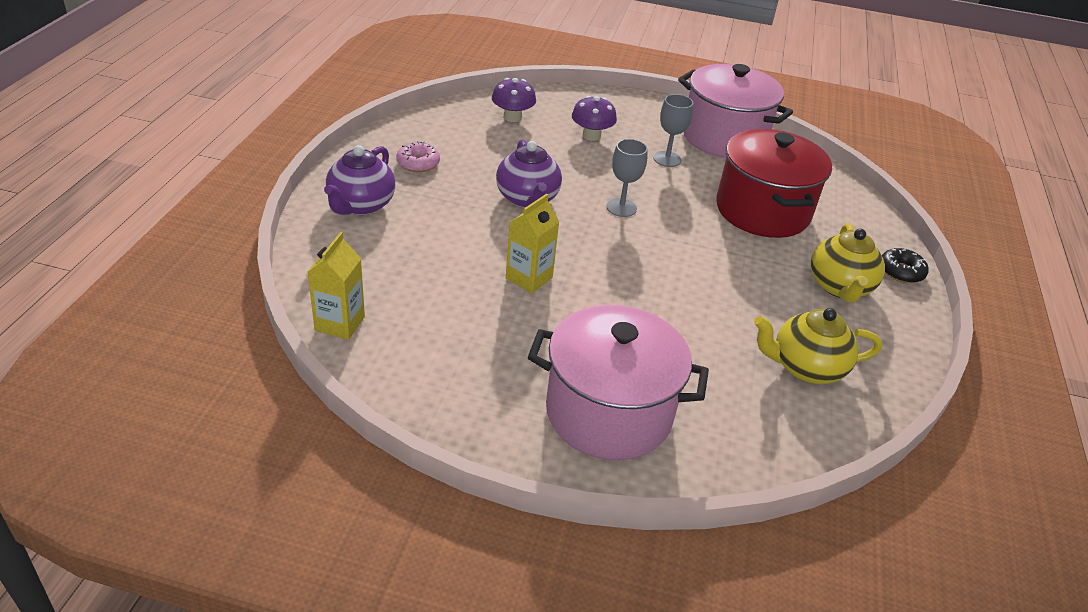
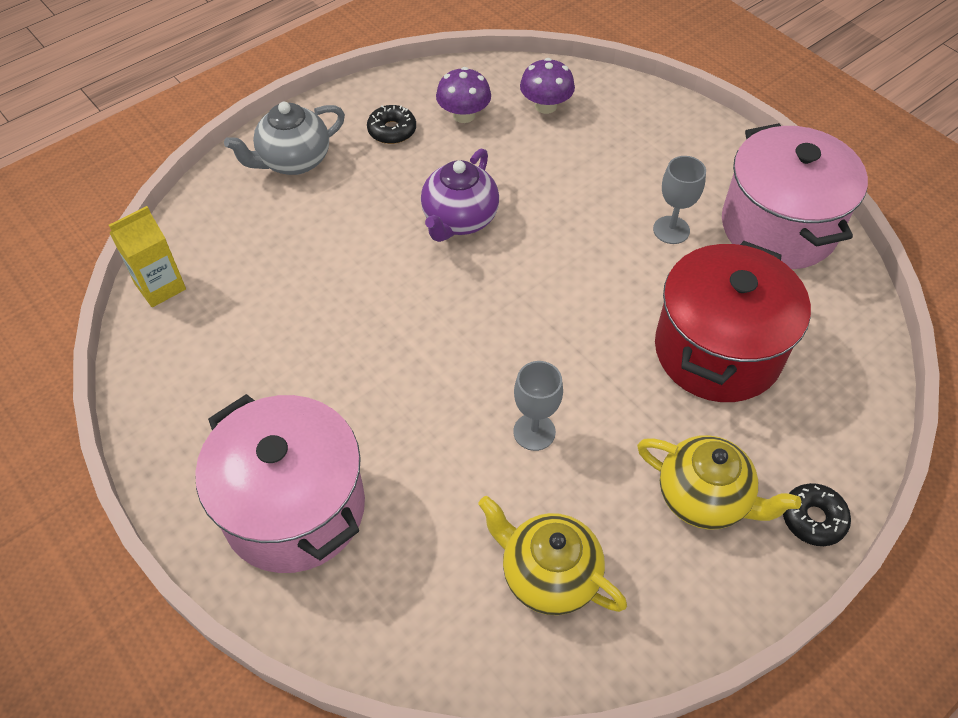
camera: 40 degrees right, 15 degrees up
purple teapot [324,145,396,215] -> grey teapot [224,102,345,175]
pink donut [396,141,440,172] -> black donut [367,105,416,144]
yellow carton [506,193,559,293] -> none
purple mushroom [572,96,617,141] -> purple mushroom moved to [436,67,491,123]
grey goblet [607,139,648,217] -> grey goblet moved to [513,361,563,451]
yellow teapot [811,223,885,303] -> yellow teapot turned 105 degrees counterclockwise [637,435,801,530]

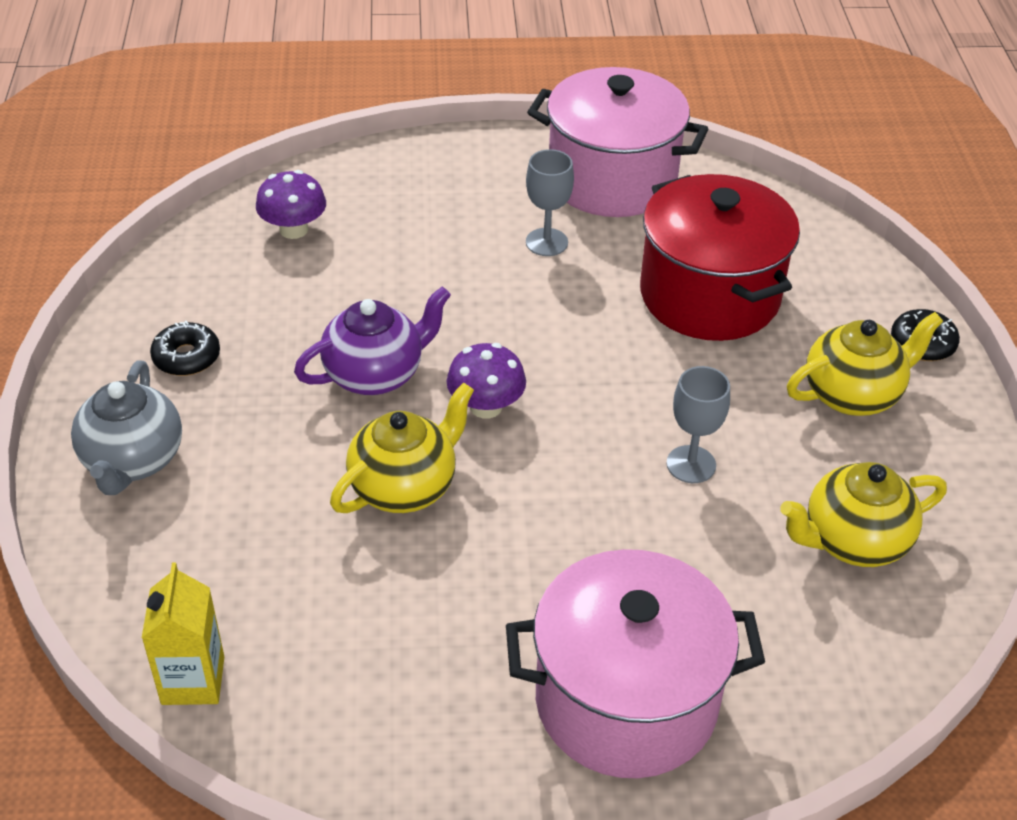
camera: 55 degrees left, 10 degrees down
purple teapot [421,149,499,242] -> purple teapot turned 90 degrees counterclockwise [294,287,451,395]
purple mushroom [436,67,491,123] -> purple mushroom moved to [447,343,526,419]
none -> yellow teapot [330,383,474,513]

